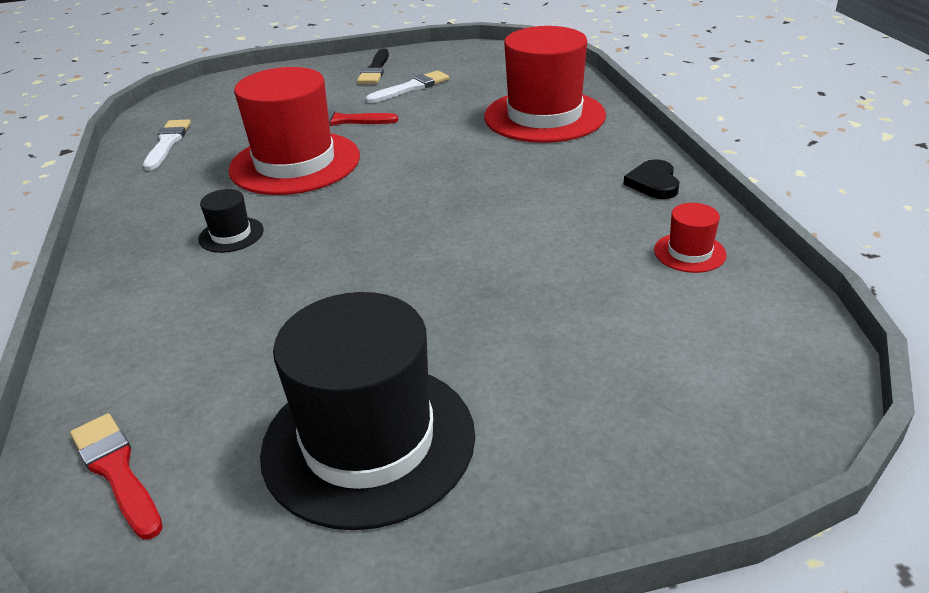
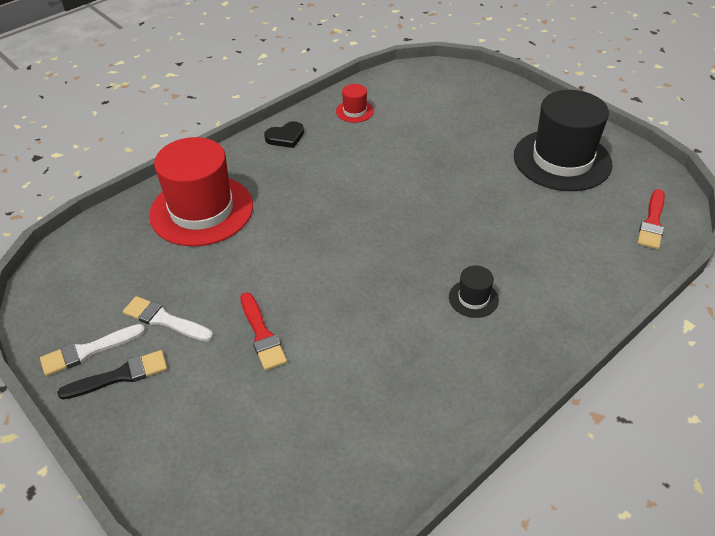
camera: 120 degrees left, 10 degrees up
white brush [143,119,191,170] -> white brush moved to [40,324,146,376]
red hat [228,67,360,195] -> none

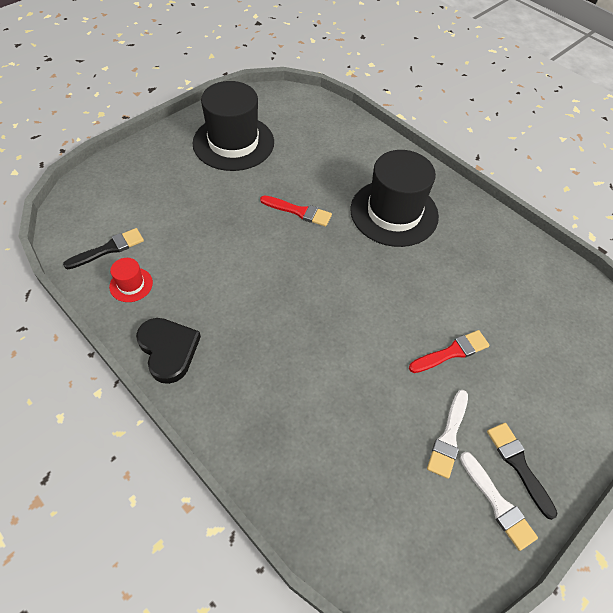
camera: 95 degrees left, 10 degrees up
red hat [149,137,253,247] -> none
black heart [264,121,304,148] -> black heart [136,318,201,384], size x1.53
black hat [449,266,499,318] -> black hat [350,150,439,247], size x2.34
red brush [637,189,665,249] -> red brush moved to [260,195,332,227]
none -> black brush [63,228,144,269]

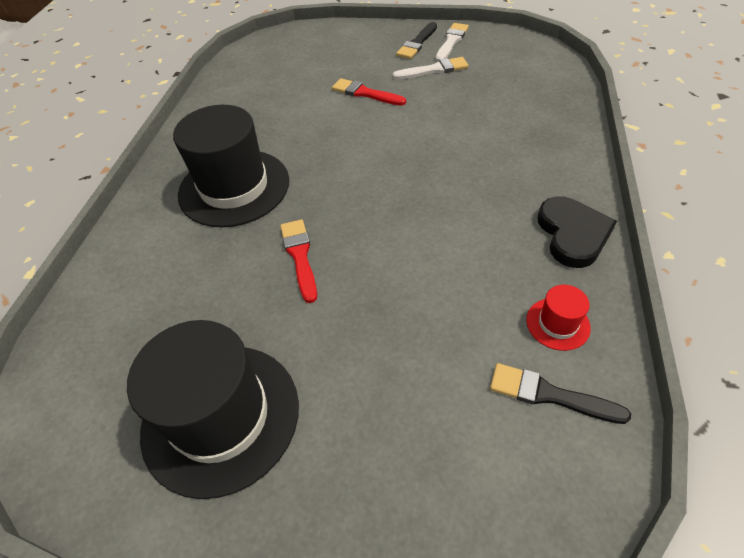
camera: 120 degrees left, 5 degrees down
black heart [136,318,201,384] -> black heart turned 150 degrees clockwise [537,196,617,268]

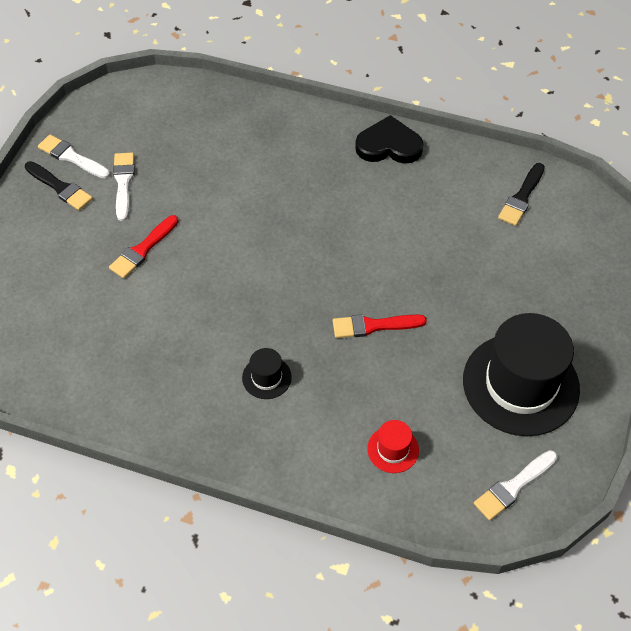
camera: 85 degrees left, 5 degrees up
black hat [173,105,289,227] -> black hat [242,348,292,399], size x0.43
red hat [526,285,591,351] -> red hat moved to [367,420,419,473]
none -> white brush [474,450,558,521]

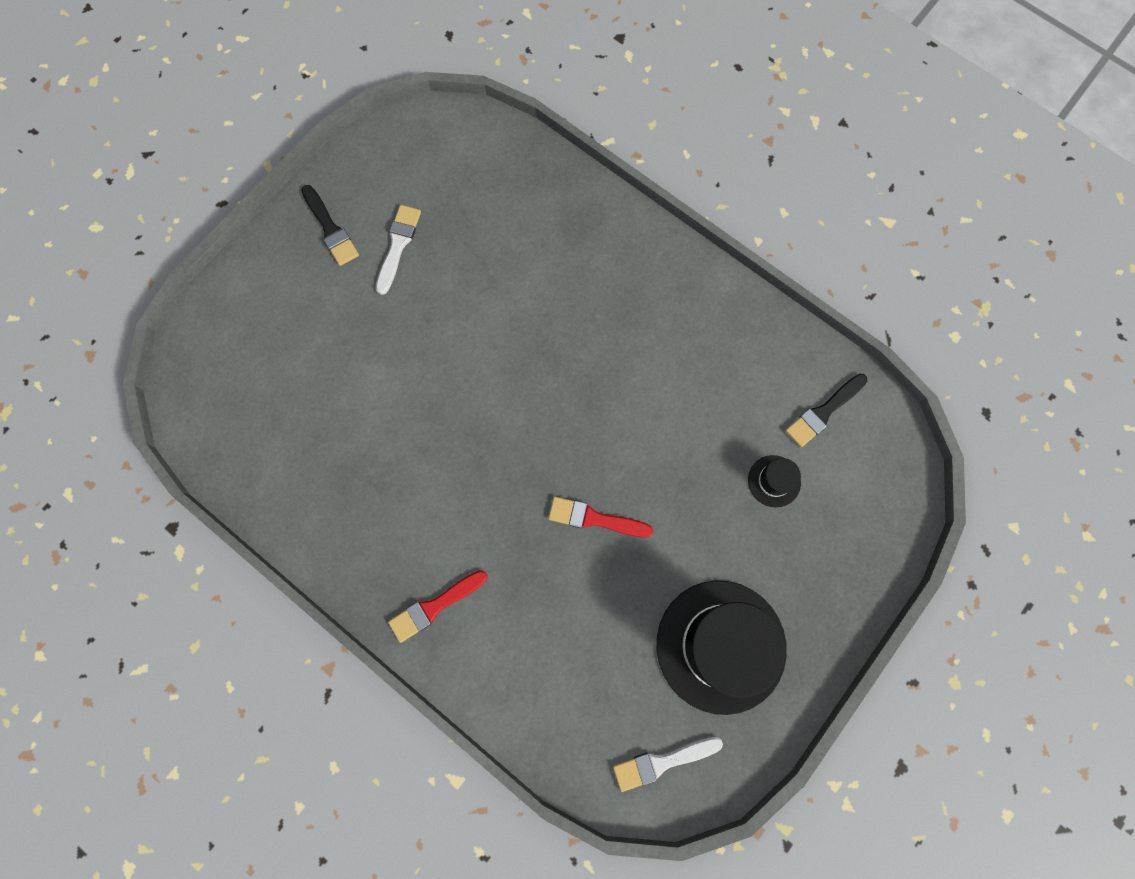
camera: 20 degrees right, 20 degrees up
white brush [38,135,110,179] -> none
red brush [109,215,178,278] -> red brush moved to [388,570,488,643]
black hat [242,348,292,399] -> black hat moved to [748,455,801,507]
black heart [355,115,423,164] -> none
red hat [367,420,419,473] -> none

